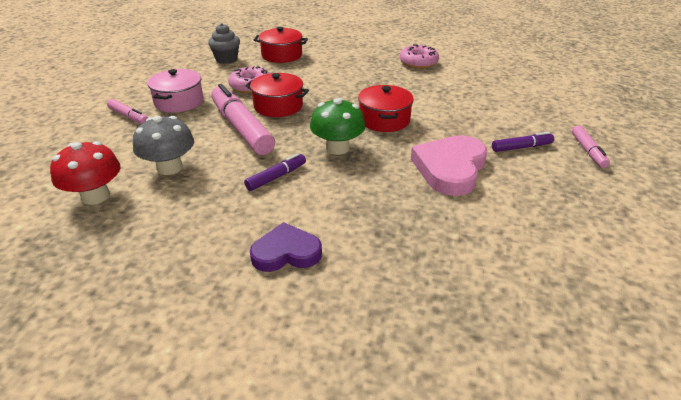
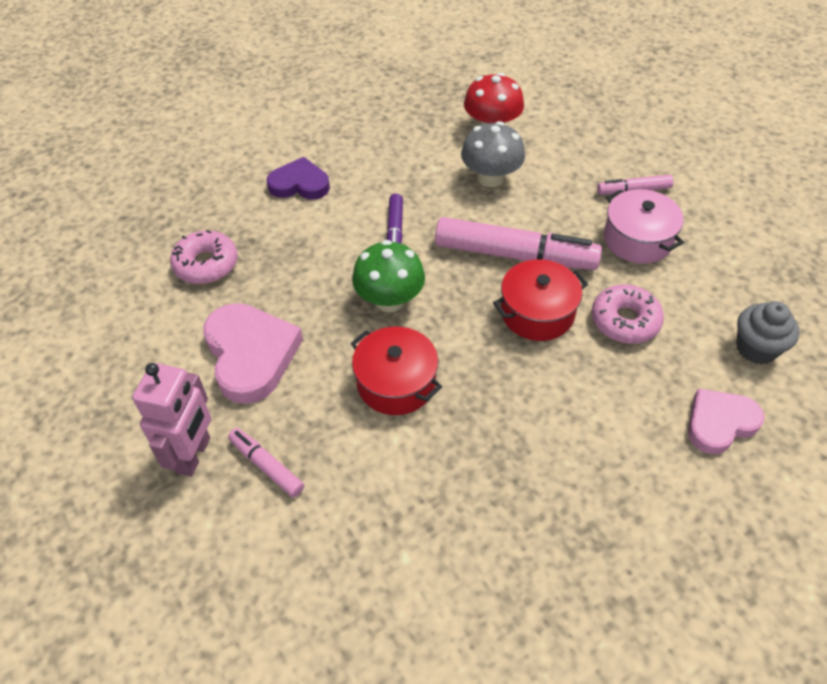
camera: 135 degrees right, 15 degrees up
purple heart [250,222,322,272] -> purple heart turned 120 degrees counterclockwise [267,157,330,200]
red pot [254,27,308,63] -> pink heart [688,388,765,454]
pink donut [400,44,439,69] -> pink donut moved to [170,230,238,284]
purple marker [492,132,554,152] -> pink robot [132,363,211,477]
pink marker [572,125,610,168] -> pink marker moved to [228,428,304,498]

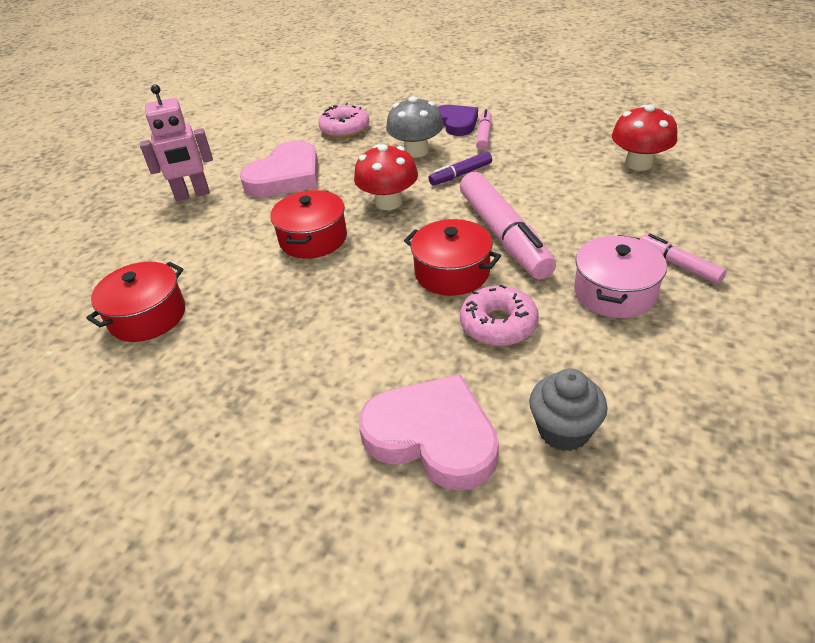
camera: 60 degrees right, 10 degrees down
pink marker [228,428,304,498] -> pink marker moved to [476,109,492,150]
green mushroom [352,240,425,312] -> red mushroom [354,144,418,210]
grey mushroom [461,121,525,187] -> grey mushroom moved to [386,96,444,158]
pink heart [688,388,765,454] -> pink heart [359,374,499,491], size x1.53
none -> red pot [86,262,185,342]

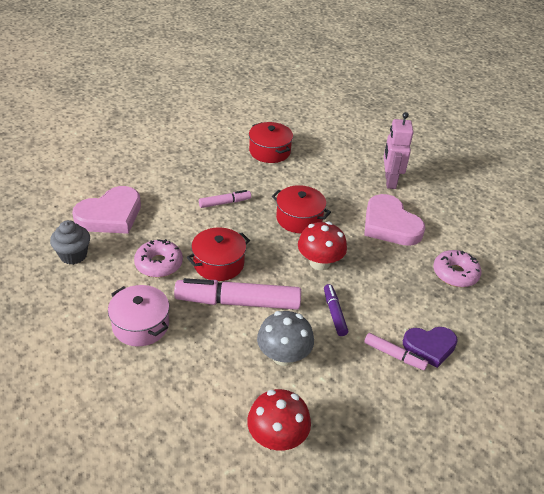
camera: 105 degrees right, 0 degrees up
grey mushroom [386,96,444,158] -> grey mushroom moved to [257,311,314,366]
pink marker [640,234,727,284] -> pink marker moved to [199,190,251,208]

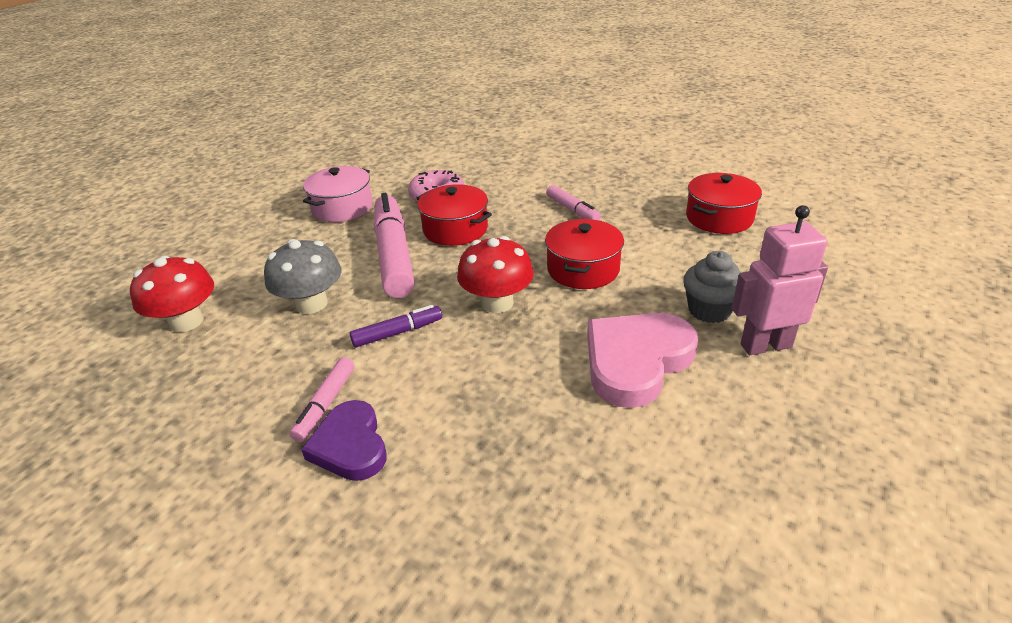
camera: 80 degrees right, 5 degrees down
grey cupcake [50,220,90,265] -> grey cupcake moved to [683,251,741,323]
pink heart [72,186,141,234] -> none
pink donut [433,250,481,287] -> none

